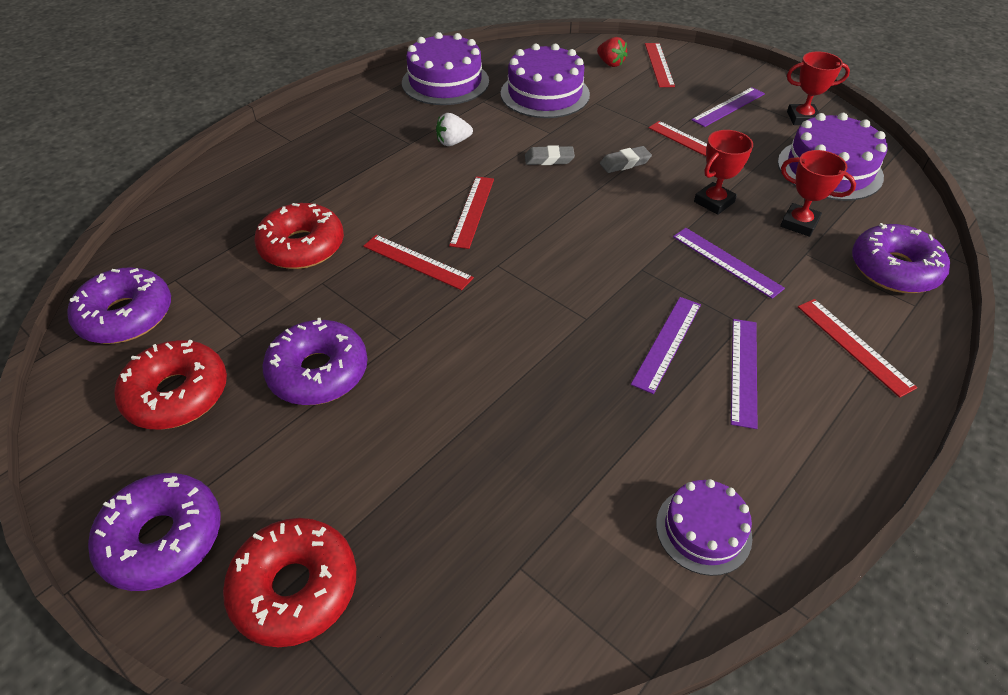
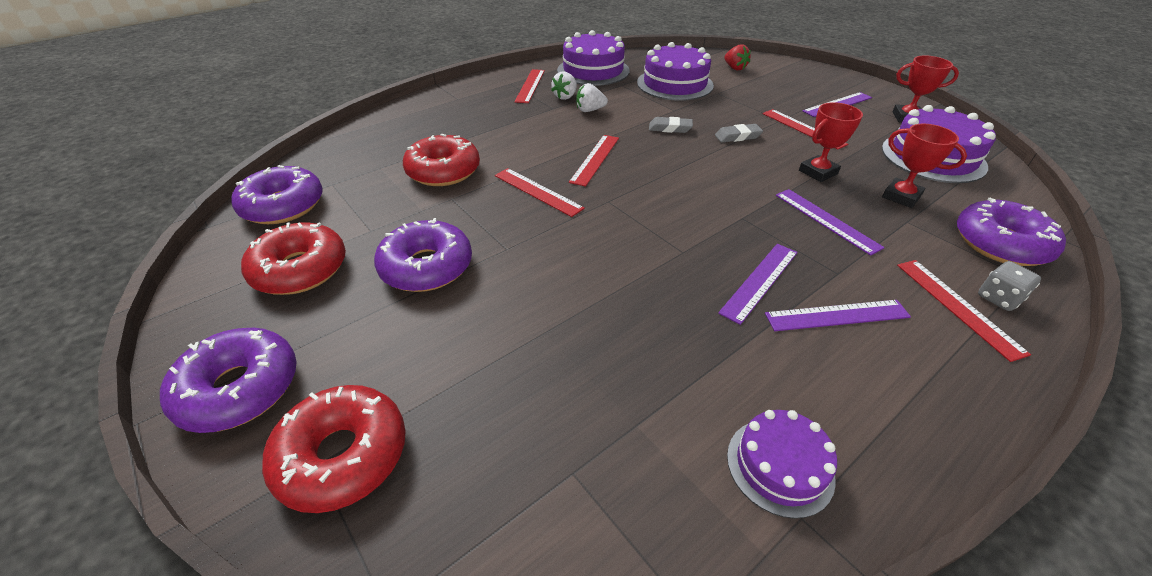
camera: 10 degrees right, 5 degrees down
red ruler [645,43,675,87] -> red ruler moved to [514,69,545,103]
purple ruler [731,319,758,429] -> purple ruler turned 60 degrees clockwise [765,300,911,331]
none -> white strawberry [551,72,577,100]
none -> grey dice [978,261,1041,311]

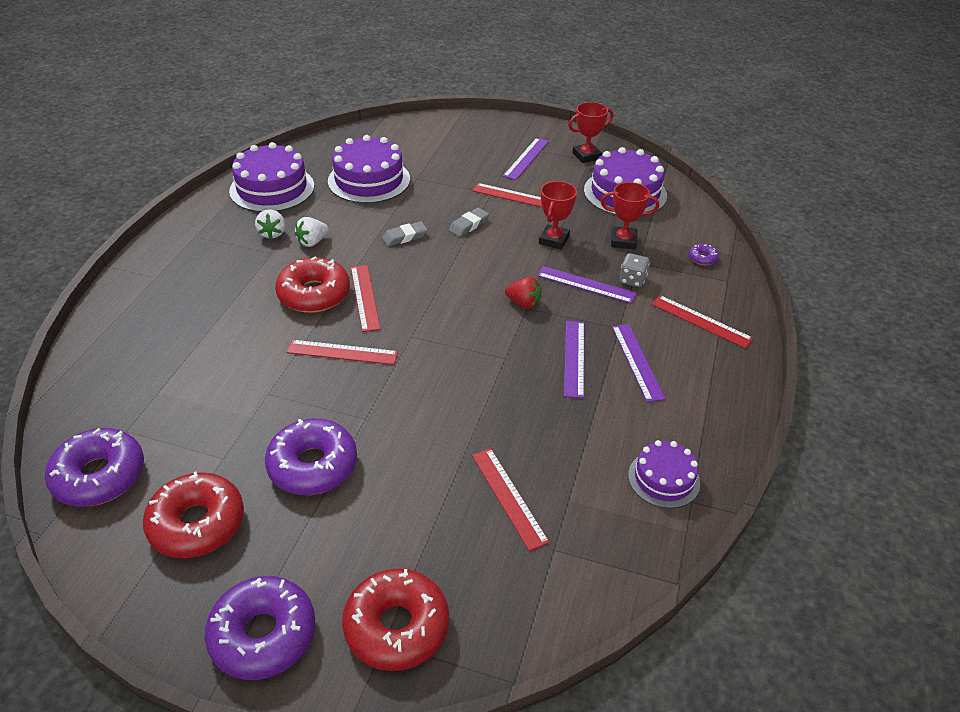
camera: 35 degrees left, 0 degrees up
red donut [403,134,480,186] -> red donut moved to [275,256,350,313]
red ruler [514,69,545,103] -> red ruler moved to [472,448,550,551]
red strawberry [724,45,751,70] -> red strawberry moved to [505,276,542,309]
purple ruler [765,300,911,331] -> purple ruler turned 60 degrees counterclockwise [612,324,666,402]
purple donut [957,198,1066,266] -> purple donut [689,244,719,265], size x0.43
grey dice [978,261,1041,311] -> grey dice moved to [620,253,650,287]

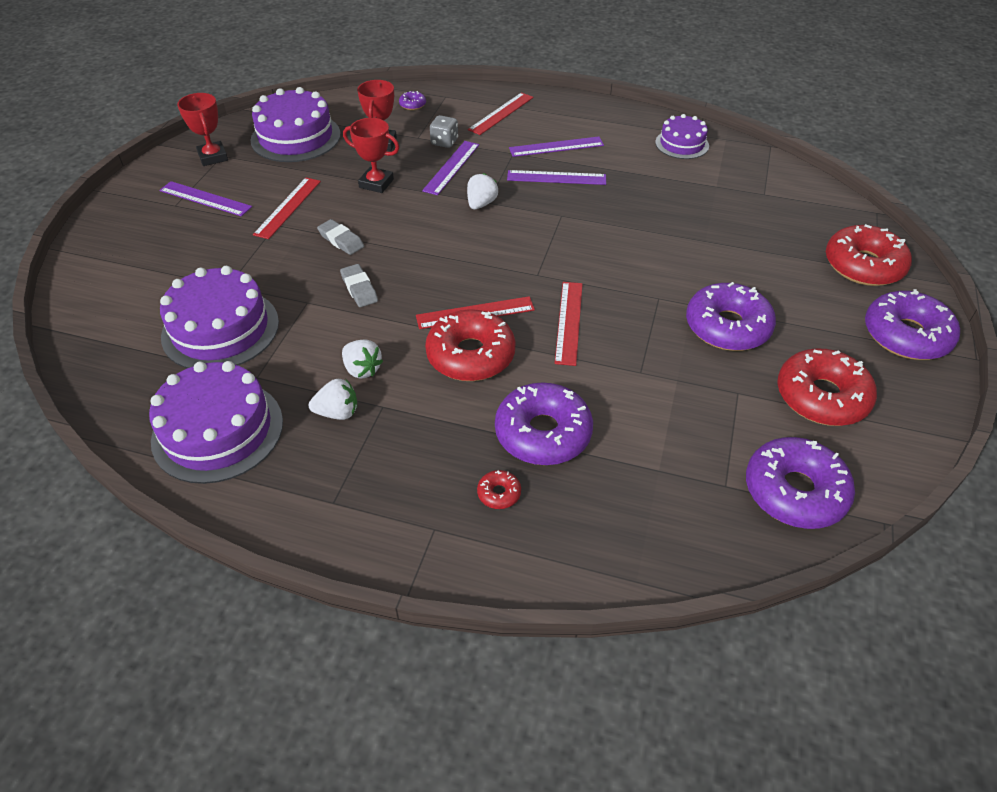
camera: 90 degrees left, 5 degrees up
red ruler [472,448,550,551] -> none
red strawberry [505,276,542,309] -> white strawberry [467,173,498,210]
none -> red donut [477,470,521,509]
none -> purple donut [495,383,593,465]

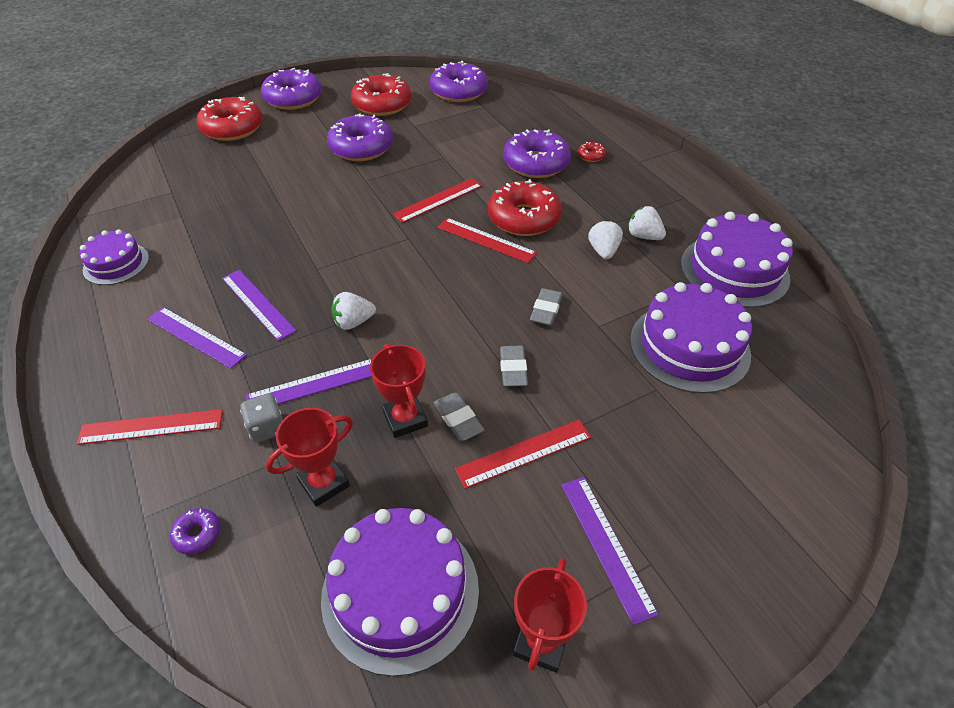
camera: 135 degrees left, 0 degrees up
none -> grey eraser [434,392,484,441]

